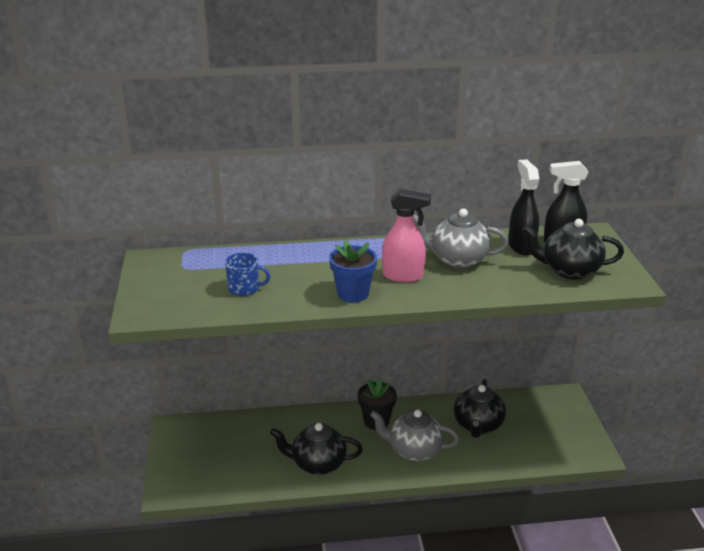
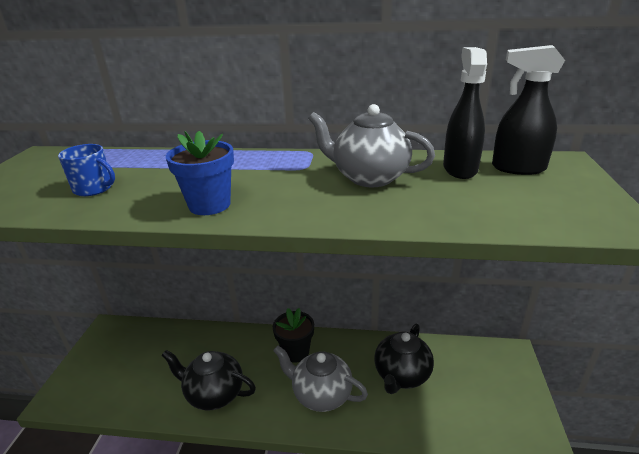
camera: 15 degrees right, 0 degrees up
pink spray bottle [382,189,431,282] -> none
black teapot [522,219,624,280] -> none

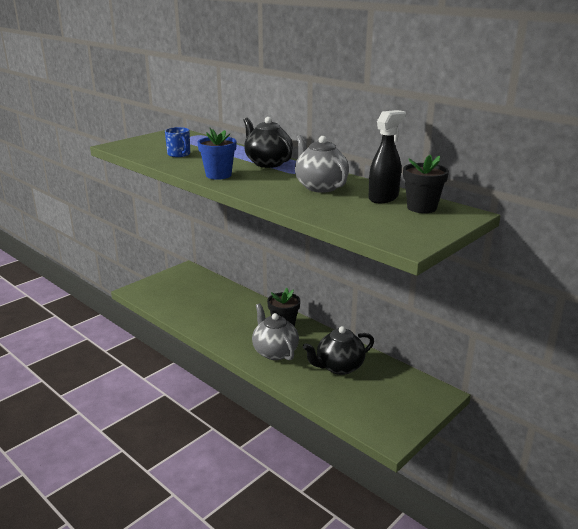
camera: 35 degrees right, 5 degrees down
black teapot [161,350,256,411] -> black teapot moved to [244,117,293,168]
black spray bottle [492,45,565,175] -> black flower pot [403,155,449,213]

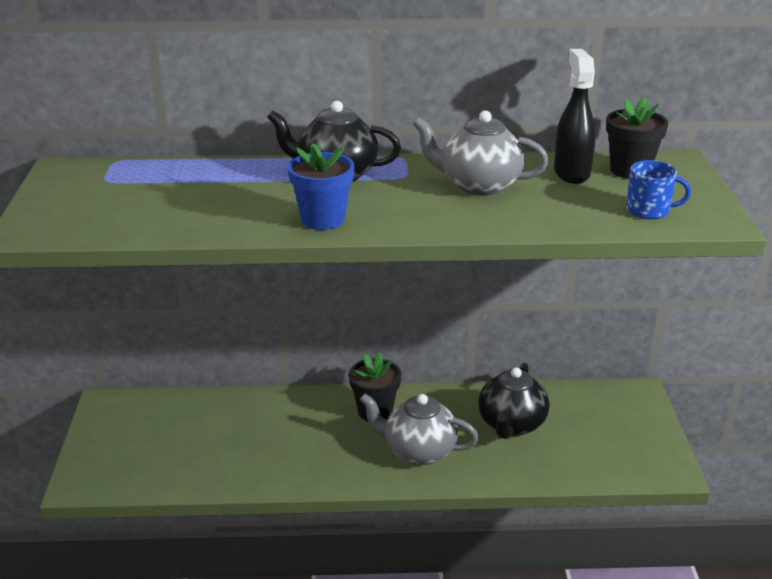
camera: 45 degrees left, 5 degrees up
blue mug [165,127,190,157] -> blue mug moved to [626,160,691,219]

